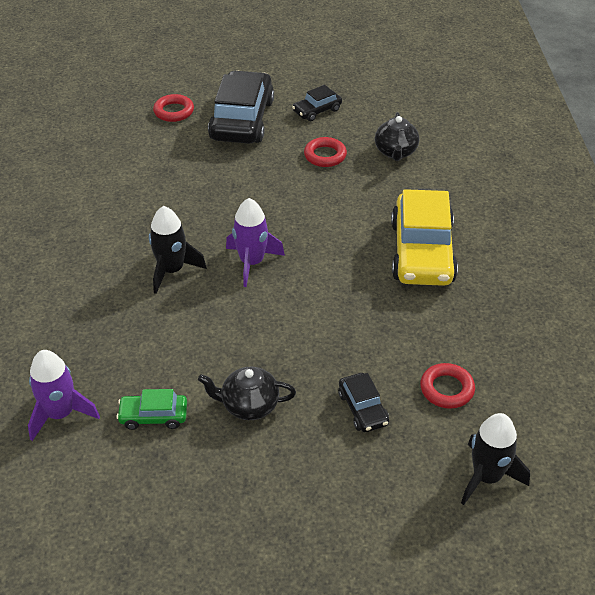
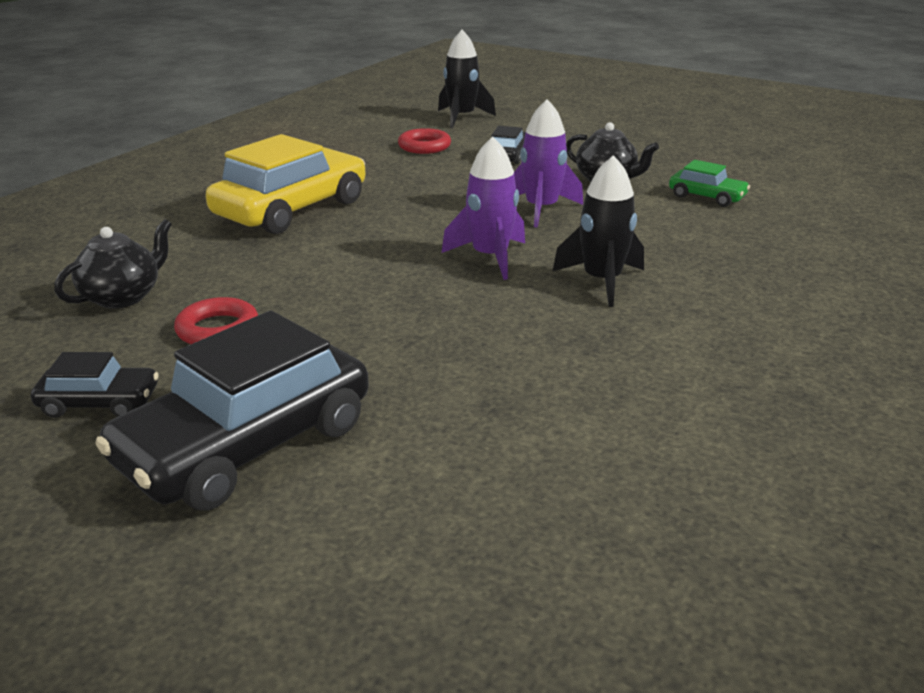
camera: 145 degrees left, 15 degrees down
purple rocket [28,350,100,441] -> purple rocket moved to [514,99,583,228]
red ring [153,94,194,122] -> none

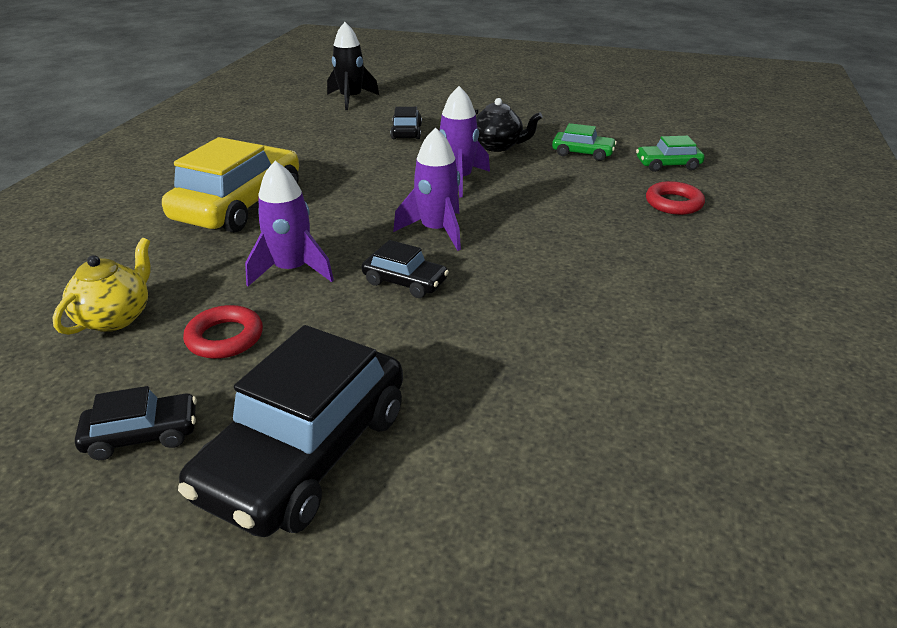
camera: 15 degrees left, 5 degrees up
black teapot [54,219,172,309] -> yellow teapot [52,238,151,335]
red ring [398,128,451,154] -> red ring moved to [646,181,705,215]
black rocket [553,155,644,307] -> none
none -> purple rocket [245,161,334,286]
none -> black car [362,240,449,298]
none -> green car [636,136,705,172]

